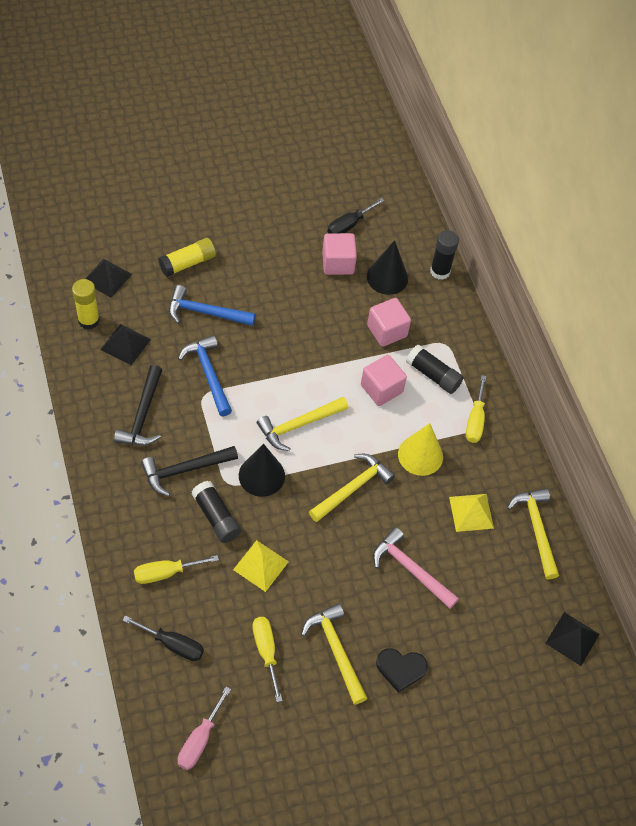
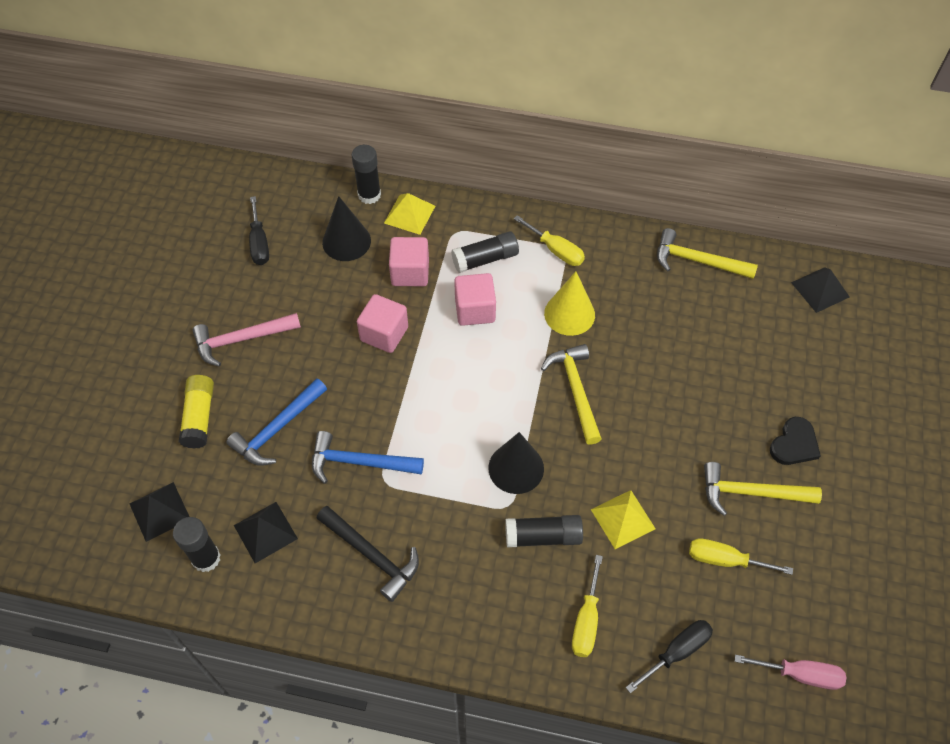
camera: 55 degrees left, 0 degrees up
yellow glue stick [72,279,100,329] -> black glue stick [173,517,221,572]
black hammer [141,446,238,496] -> none
pink screwdriver [178,687,231,770] -> pink screwdriver turned 45 degrees counterclockwise [735,654,846,690]
yellow hammer [257,397,348,451] -> none
pink cube [322,233,357,275] -> pink cube moved to [357,294,408,353]
pink hammer [373,527,459,609] -> pink hammer moved to [193,313,301,367]
yellow pyramid [449,494,494,532] -> yellow pyramid moved to [384,193,435,235]

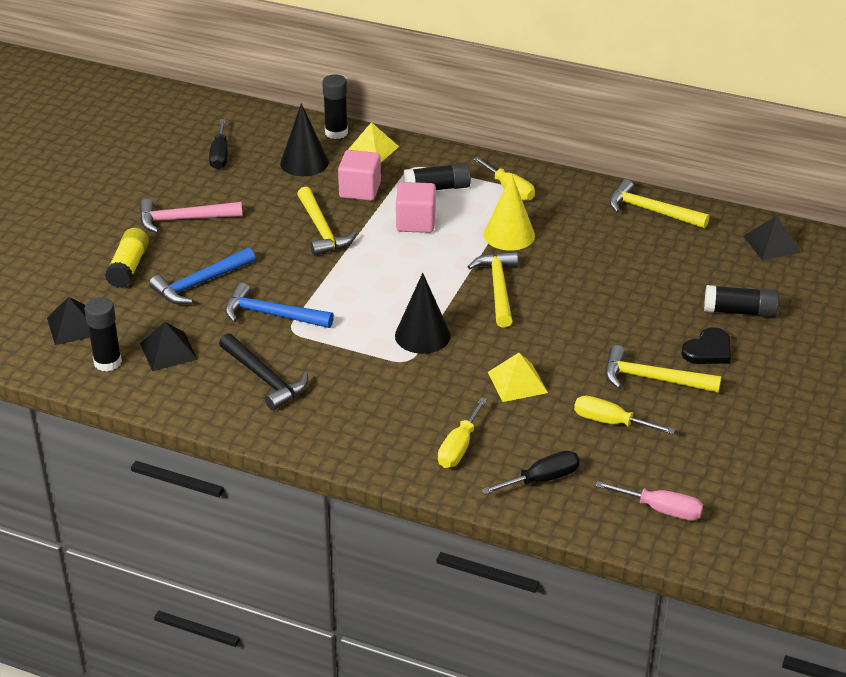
camera: 10 degrees right, 20 degrees down
pink cube [357,294,408,353] -> yellow hammer [297,187,357,256]
black glue stick [505,515,583,548] -> black glue stick moved to [704,285,779,317]

